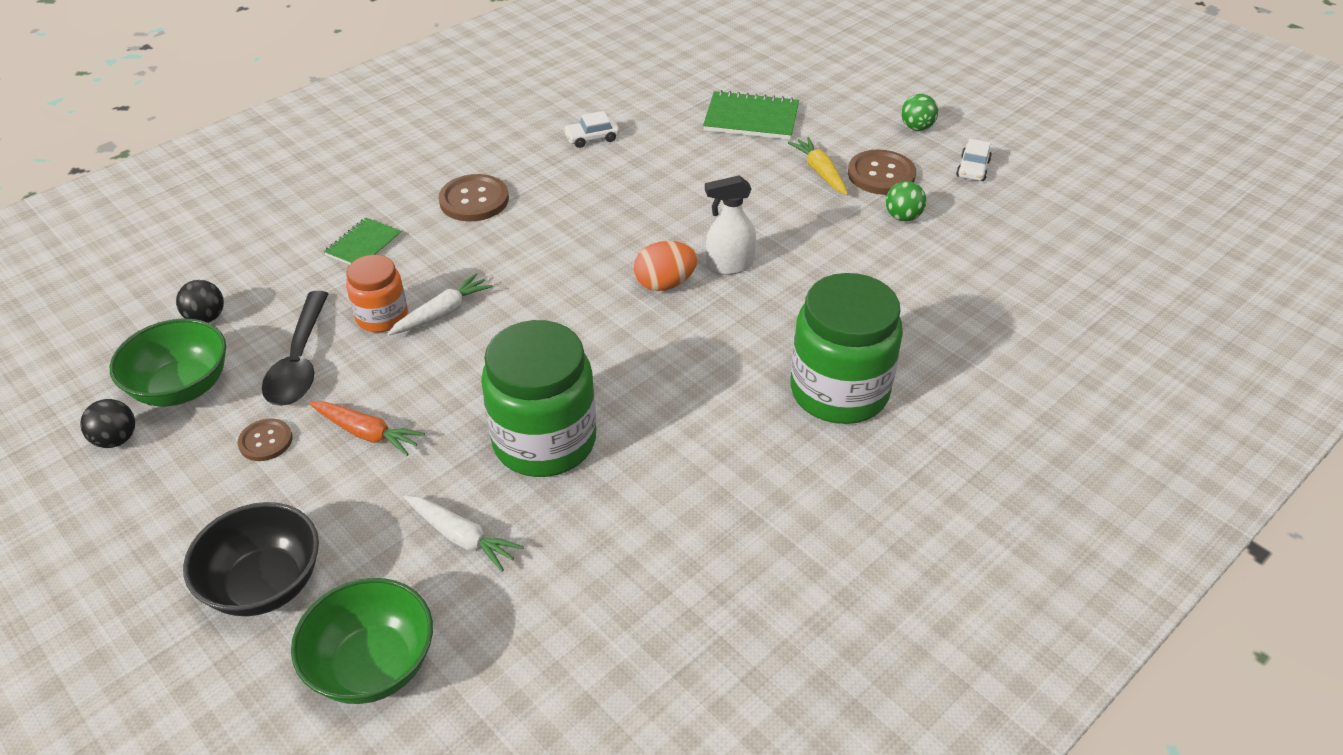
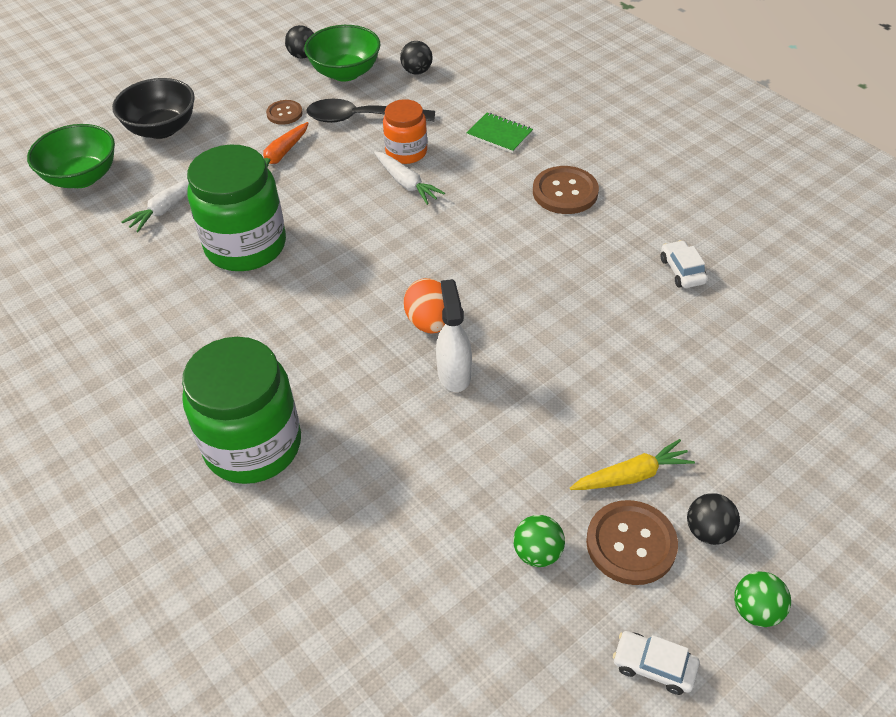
camera: 95 degrees right, 5 degrees up
green notebook [703,90,799,140] -> none
none -> black ball [687,493,740,545]

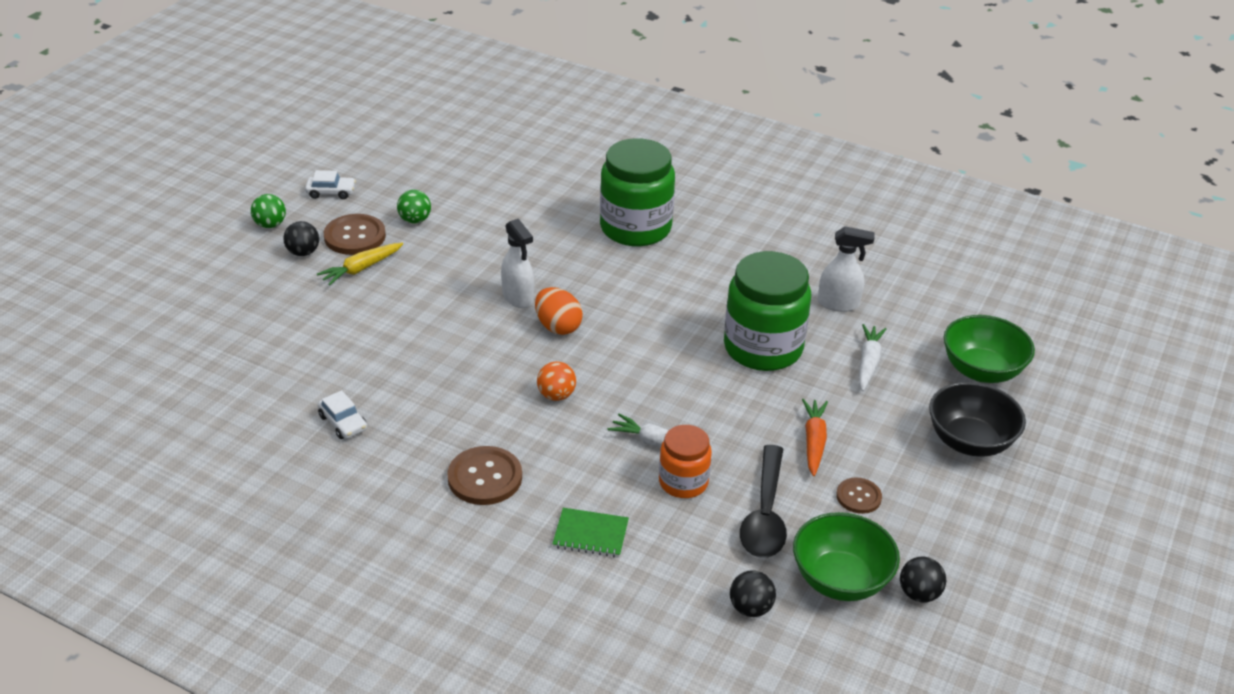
camera: 155 degrees right, 10 degrees down
black spoon [306,99,435,123] -> black spoon turned 120 degrees clockwise [740,445,787,558]
none -> orange ball [537,361,576,401]
none -> white spray bottle [818,226,874,312]

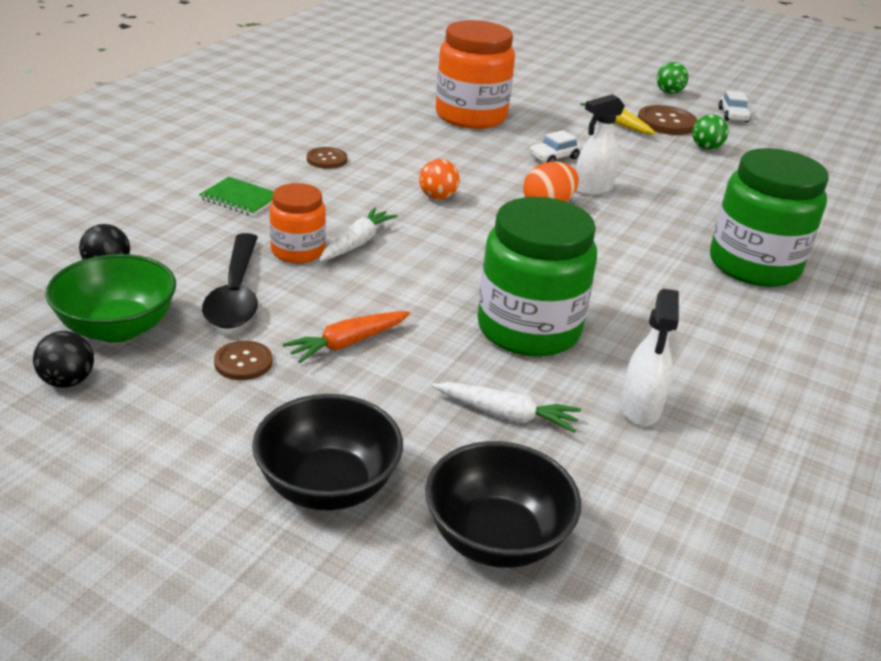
camera: 90 degrees right, 5 degrees down
black ball [283,221,319,256] -> none
white car [318,390,367,439] -> white car moved to [529,130,582,162]
brown button [447,446,522,505] -> brown button [307,147,347,169], size x0.60
green notebook [552,508,629,557] -> green notebook turned 75 degrees counterclockwise [199,177,274,216]
black spoon [740,445,787,558] -> black spoon turned 105 degrees counterclockwise [202,233,258,329]
orange carrot [802,399,828,476] -> orange carrot turned 135 degrees clockwise [283,311,410,363]
green bowl [944,315,1035,383] -> black bowl [425,441,581,568]
none -> orange jar [436,20,515,129]

